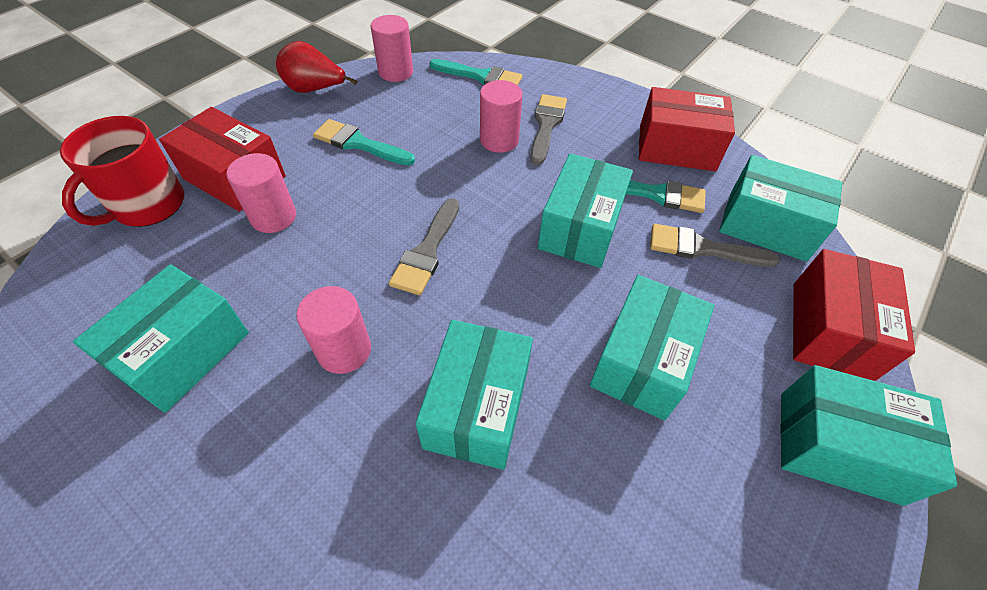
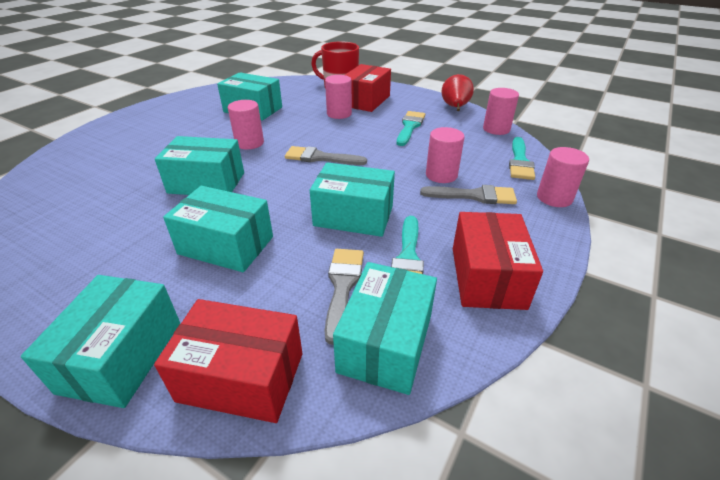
camera: 85 degrees right, 15 degrees down
none -> pink cylinder [537,147,589,207]

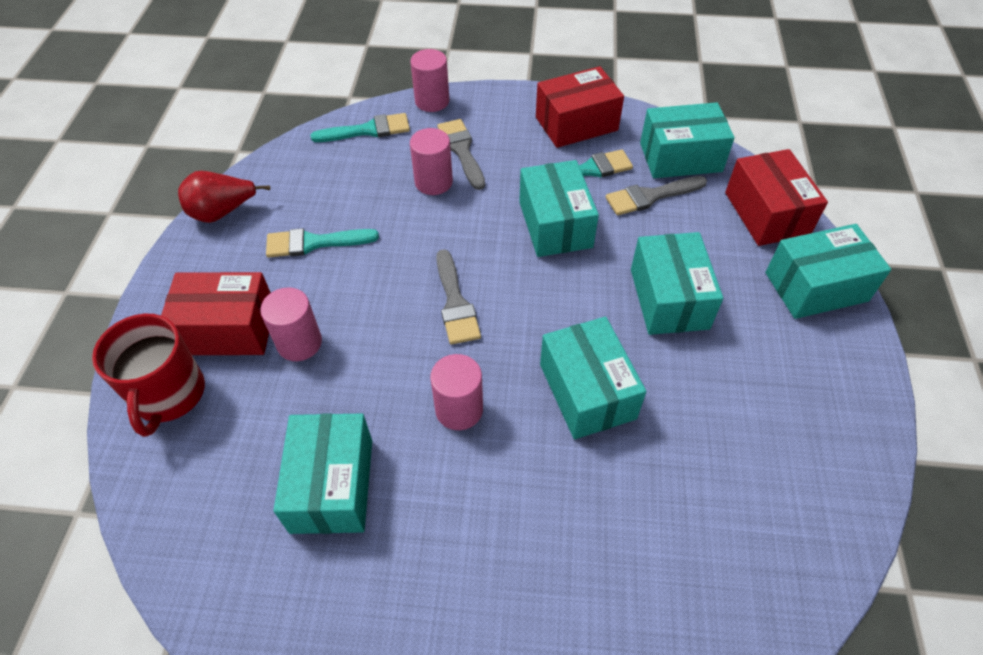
camera: 115 degrees left, 15 degrees up
pink cylinder [483,88,519,135] -> none

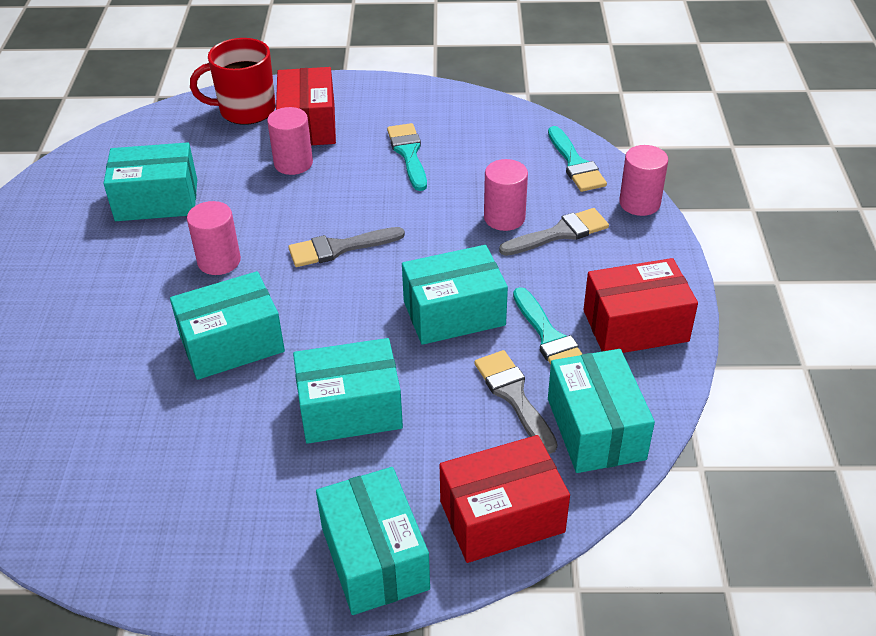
camera: 85 degrees right, 10 degrees down
red pear [178,171,270,223] -> none
red box [536,66,624,148] -> red box turned 75 degrees counterclockwise [583,258,698,353]

